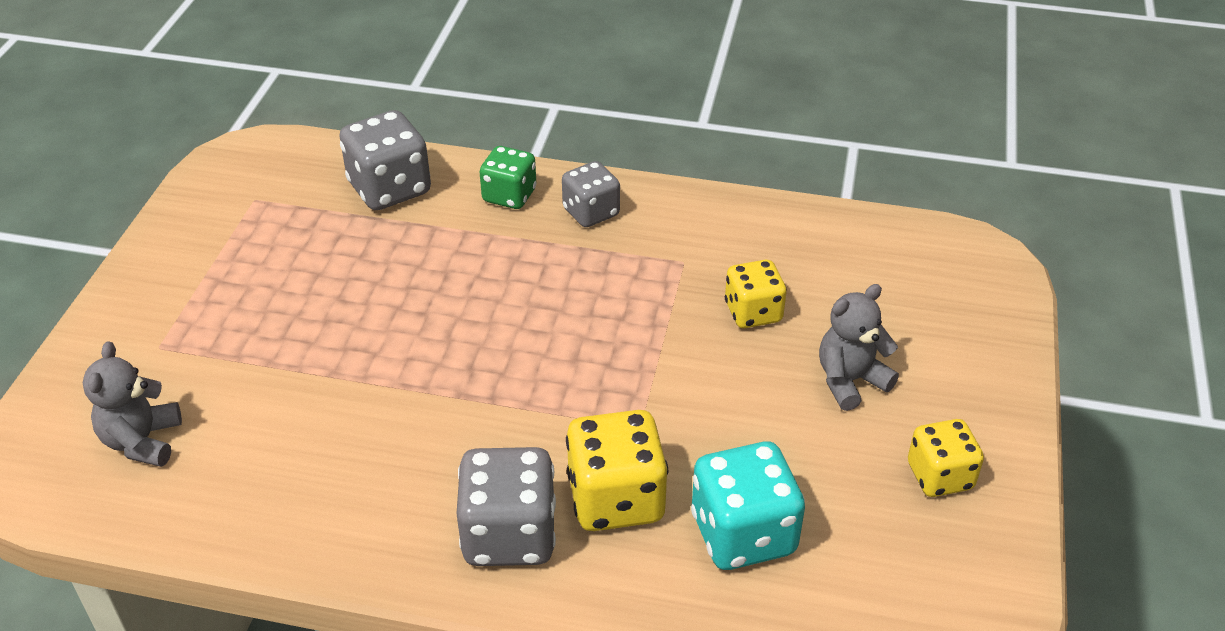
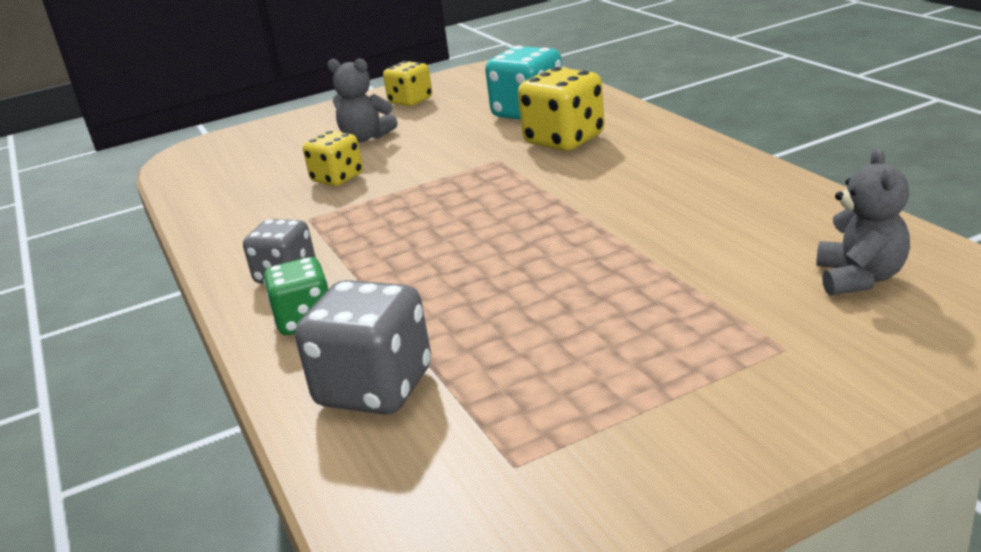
camera: 125 degrees left, 15 degrees down
grey teddy bear [83,341,182,467] -> grey teddy bear turned 45 degrees counterclockwise [817,148,910,296]
grey dice [456,447,556,566] -> none

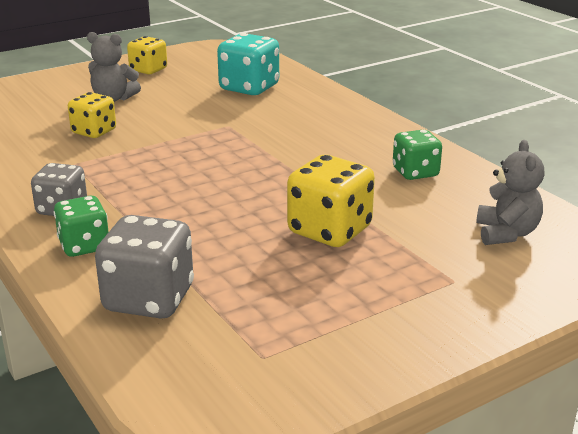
camera: 10 degrees left, 0 degrees up
yellow dice [518,67,604,151] -> yellow dice moved to [287,155,375,247]
none -> green dice [393,130,442,180]

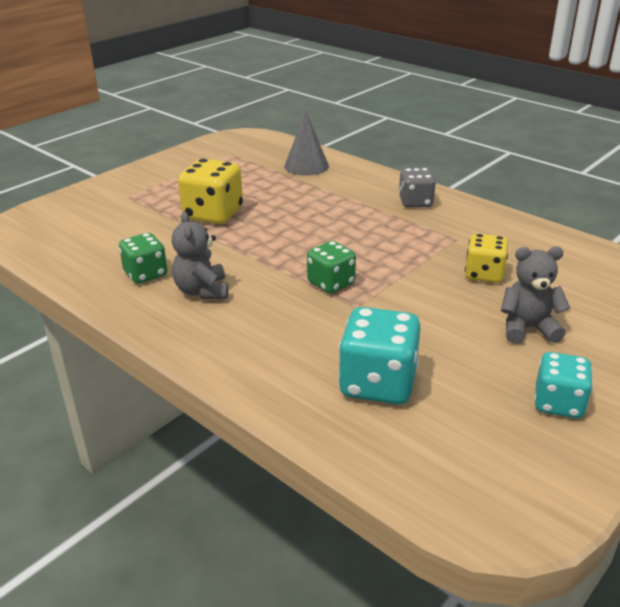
camera: 165 degrees right, 5 degrees up
green dice [54,196,109,257] -> green dice moved to [307,241,356,294]
grey dice [95,215,194,319] -> grey cone [284,111,329,176]
yellow dice [127,36,167,74] -> turquoise dice [534,352,593,418]
grey teddy bear [476,140,544,245] -> grey teddy bear moved to [172,212,228,299]

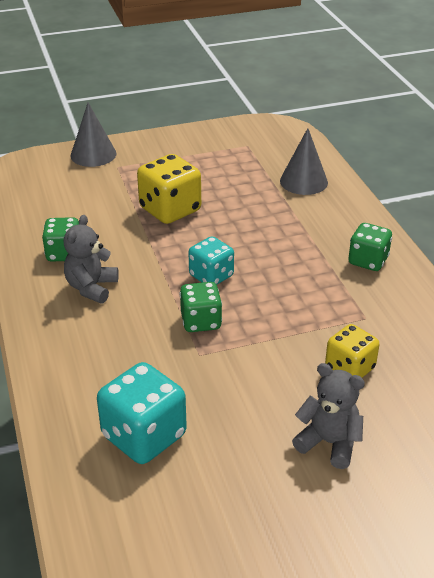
camera: 30 degrees right, 5 degrees up
grey dice [399,168,436,208] -> green dice [348,223,392,271]
turquoise dice [534,352,593,418] -> turquoise dice moved to [188,237,234,285]
none -> grey cone [70,103,116,167]

